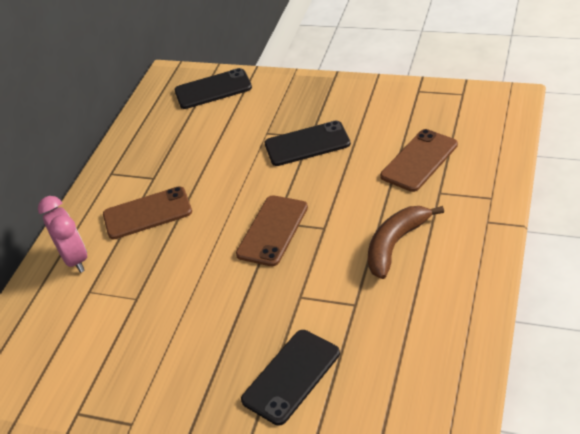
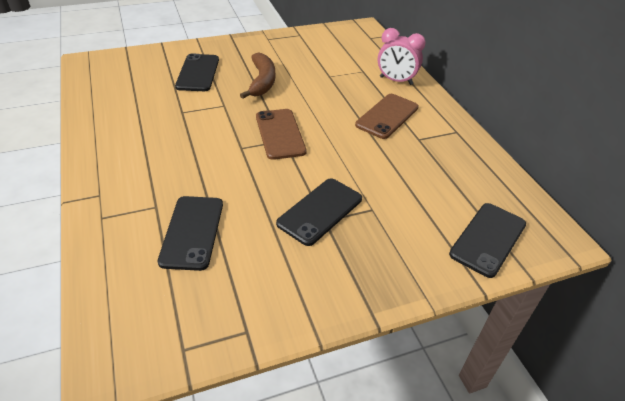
camera: 135 degrees right, 0 degrees up
brown banana [368,206,444,279] -> brown banana moved to [240,52,275,99]
brown phone [380,129,458,192] -> black phone [158,196,223,271]

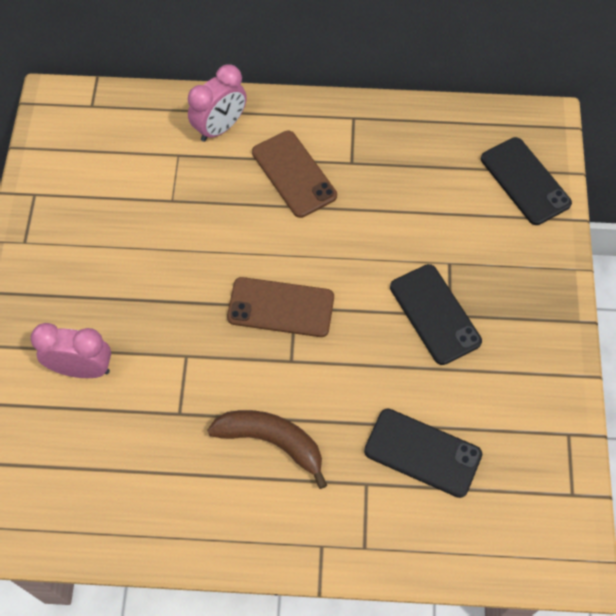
camera: 65 degrees left, 20 degrees up
black phone [175,53,219,91] -> pink clock [30,323,111,378]
brown banana [240,52,275,99] -> brown banana moved to [207,410,327,489]

